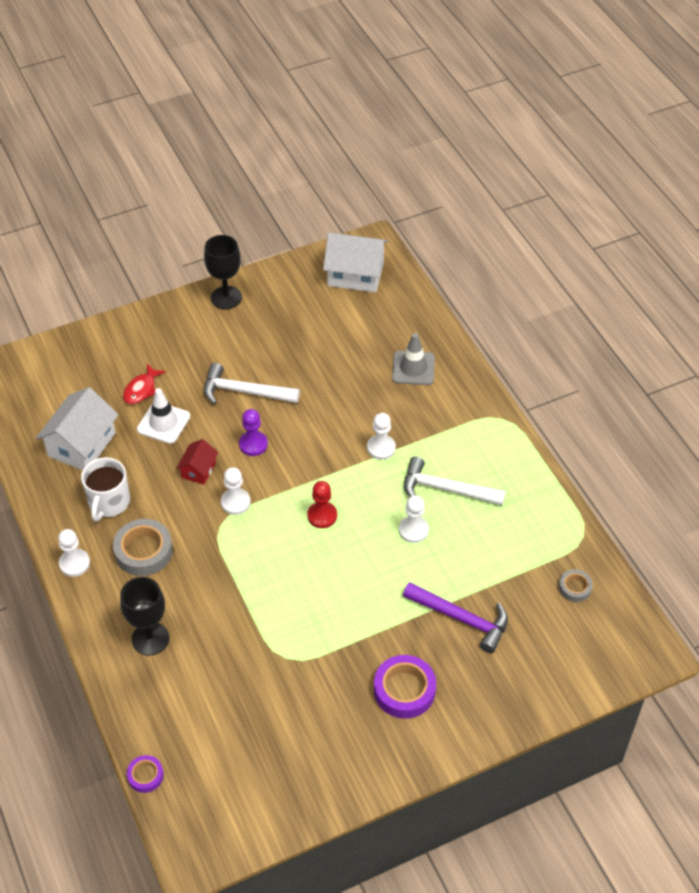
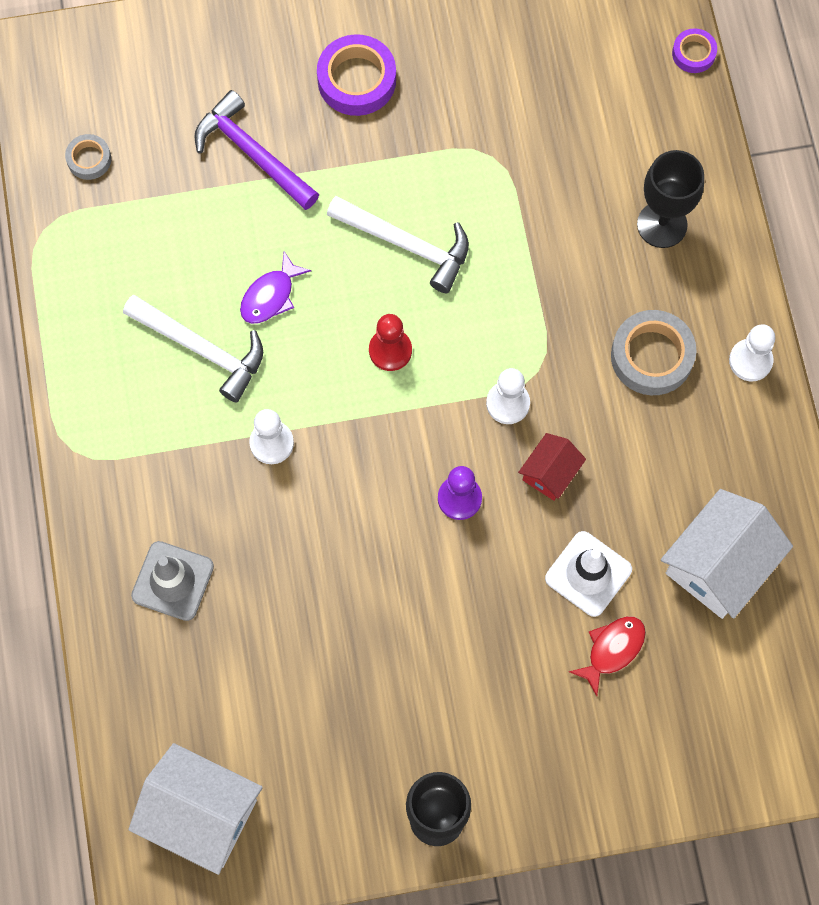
camera: 165 degrees left, 20 degrees up
white mug [81,457,130,522] -> none
white hammer [204,363,300,404] -> white hammer moved to [327,196,469,293]
white pawn [399,495,429,543] -> purple fish [240,251,311,324]

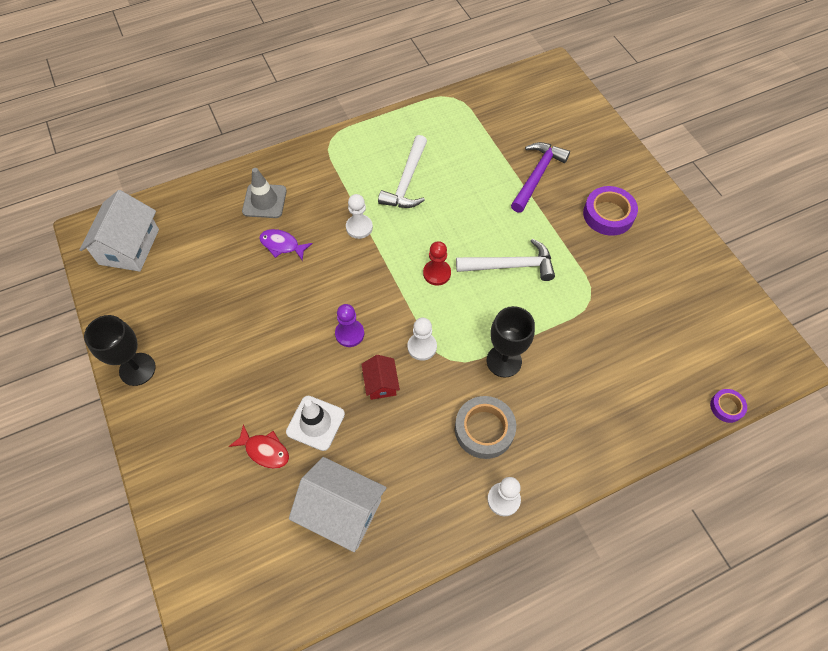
camera: 75 degrees right, 10 degrees down
grey tape [65,134,111,180] -> none
purple fish [240,251,311,324] -> purple fish moved to [259,229,313,261]
white hammer [327,196,469,293] -> white hammer turned 105 degrees counterclockwise [456,238,555,281]
red house [518,433,586,501] -> red house turned 60 degrees clockwise [361,355,400,400]
black goblet [637,150,704,248] -> black goblet moved to [487,306,535,378]

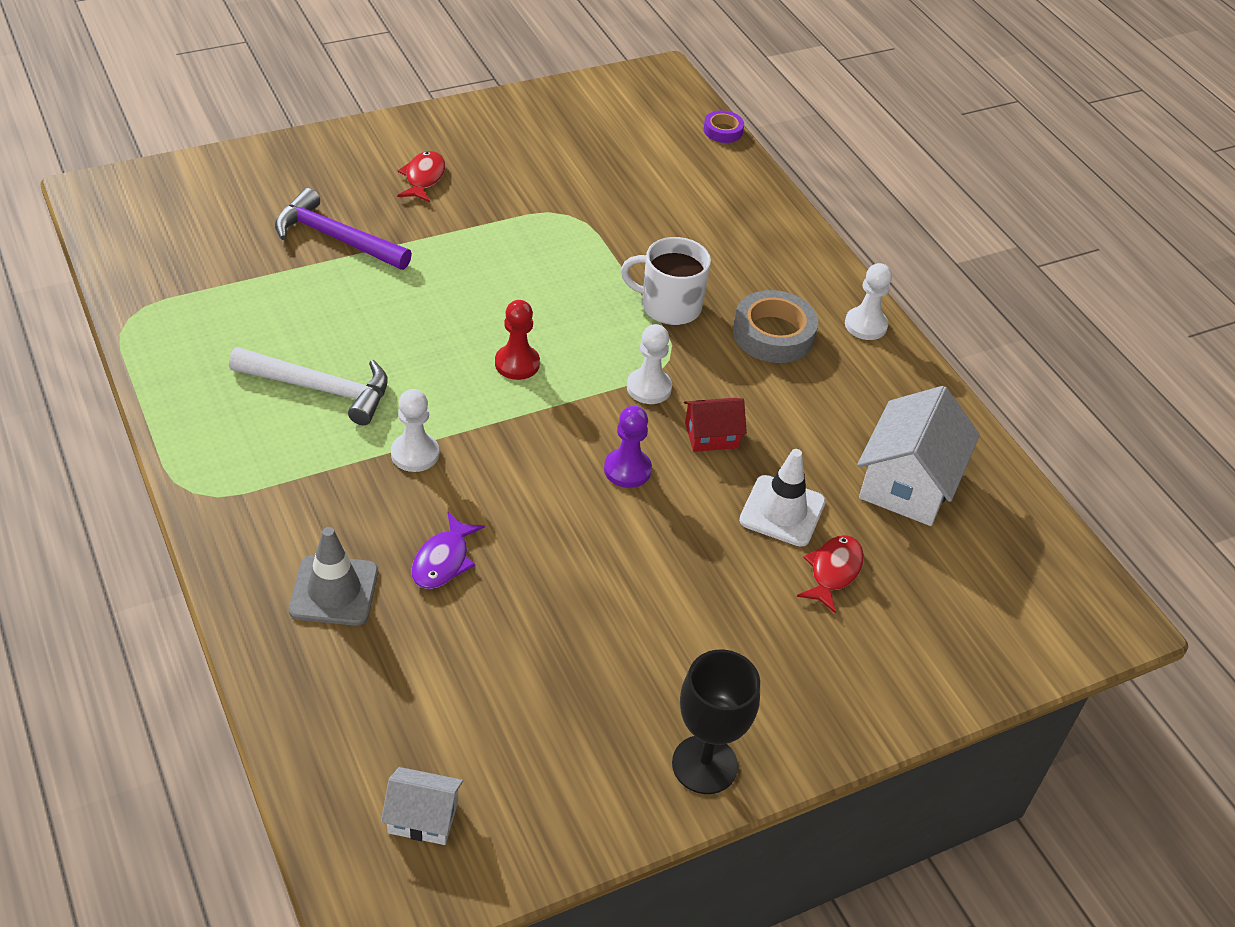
camera: 95 degrees left, 15 degrees down
white house [79,190,159,272] -> white house [381,767,463,845], size x0.53
white hammer [456,238,555,281] -> none
black goblet [487,306,535,378] -> white mug [621,237,711,325]
purple tape [583,186,638,236] -> red fish [397,151,445,202]

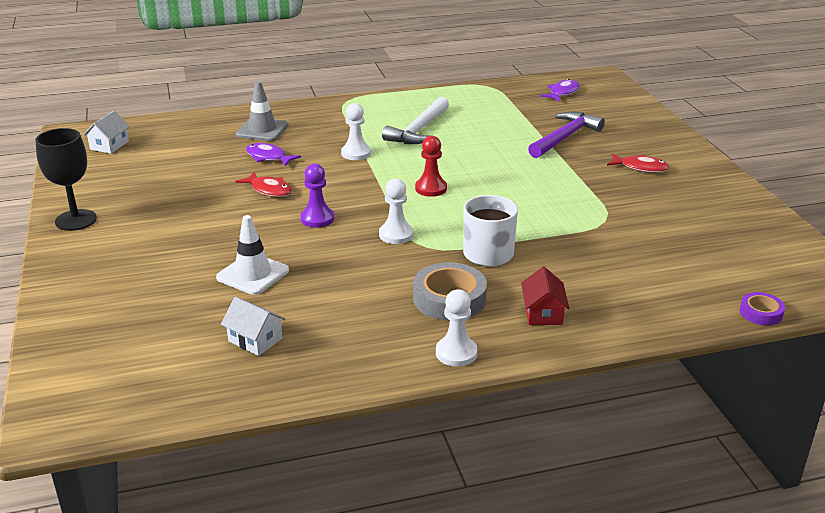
camera: 105 degrees right, 15 degrees down
red house [684,398,747,452] -> red house moved to [521,267,569,325]
red fish [797,535,864,614] -> red fish moved to [236,172,292,197]
white house [857,386,980,526] -> white house [221,297,286,356], size x0.53
none -> purple fish [541,79,580,102]

